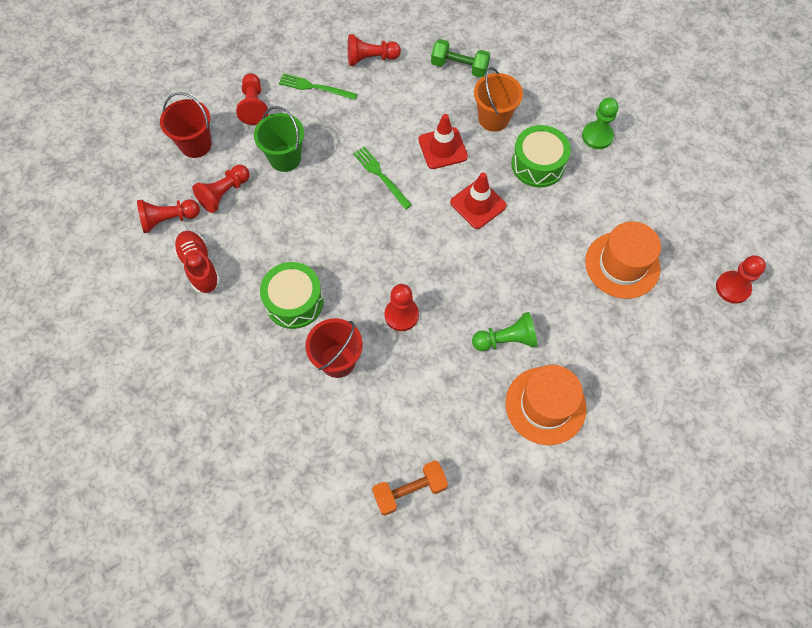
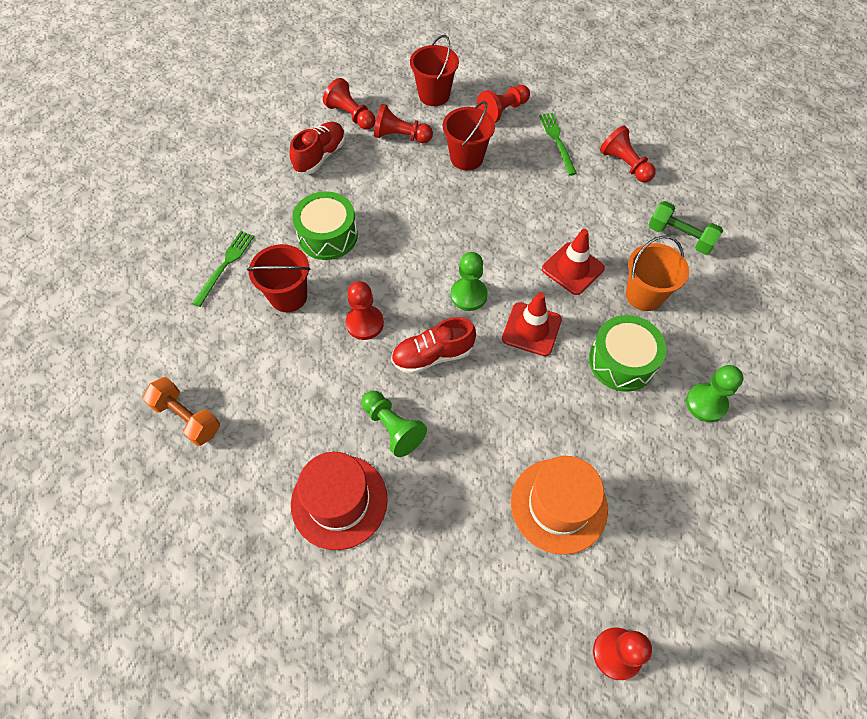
camera: 60 degrees right, 5 degrees down
green bucket [254,106,304,172] -> red bucket [443,101,495,171]
green fork [353,147,412,209] -> green fork moved to [192,231,254,307]
green dumbbell [431,39,490,78] -> green dumbbell turned 45 degrees counterclockwise [648,201,723,255]
orange hat [505,365,587,445] -> red hat [291,452,388,550]
none -> red shoe [391,317,476,374]
none -> green pawn [451,252,488,311]

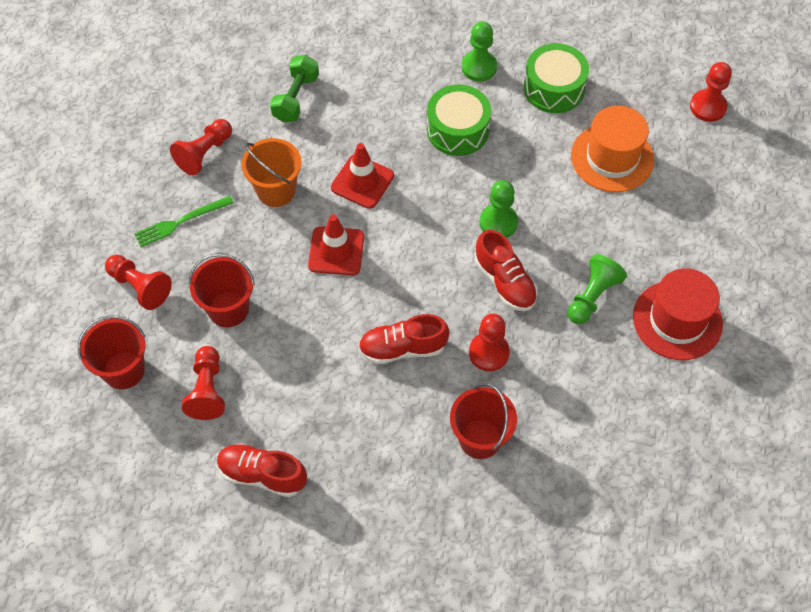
camera: 105 degrees left, 0 degrees up
orange dumbbell [142,377,220,446] -> none
green fork [192,231,254,307] -> none
green drum [292,191,358,260] -> green drum moved to [524,43,589,113]
red pawn [323,78,376,130] -> none
green pawn [451,252,488,311] -> green pawn moved to [480,180,518,238]
red traffic cone [502,292,562,356] -> red traffic cone moved to [308,214,364,275]
orange bucket [626,236,689,311] -> orange bucket moved to [241,138,301,207]
none -> red shoe [358,314,449,364]

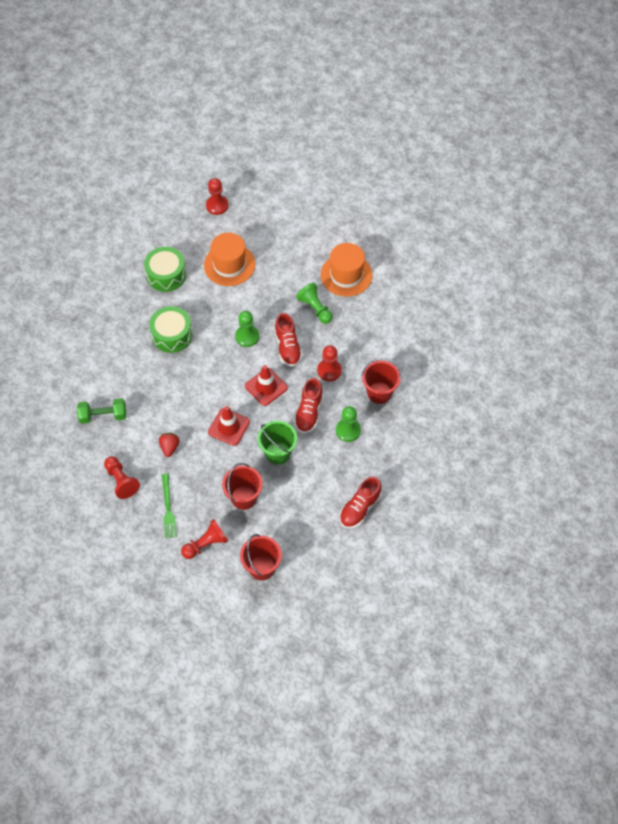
camera: 70 degrees left, 0 degrees up
red pawn [182,346,225,420] -> none
orange bucket [241,138,301,207] -> red strawberry [159,433,180,457]
green dumbbell [270,55,319,122] -> green dumbbell turned 45 degrees counterclockwise [77,398,126,424]
red traffic cone [331,143,394,209] -> red traffic cone moved to [245,365,288,406]
green pawn [461,22,497,81] -> green pawn moved to [336,406,361,442]
red shoe [475,230,538,311] -> red shoe turned 90 degrees clockwise [274,313,303,367]
red hat [633,268,723,360] -> orange hat [321,243,372,297]
none -> green bucket [258,421,297,465]

